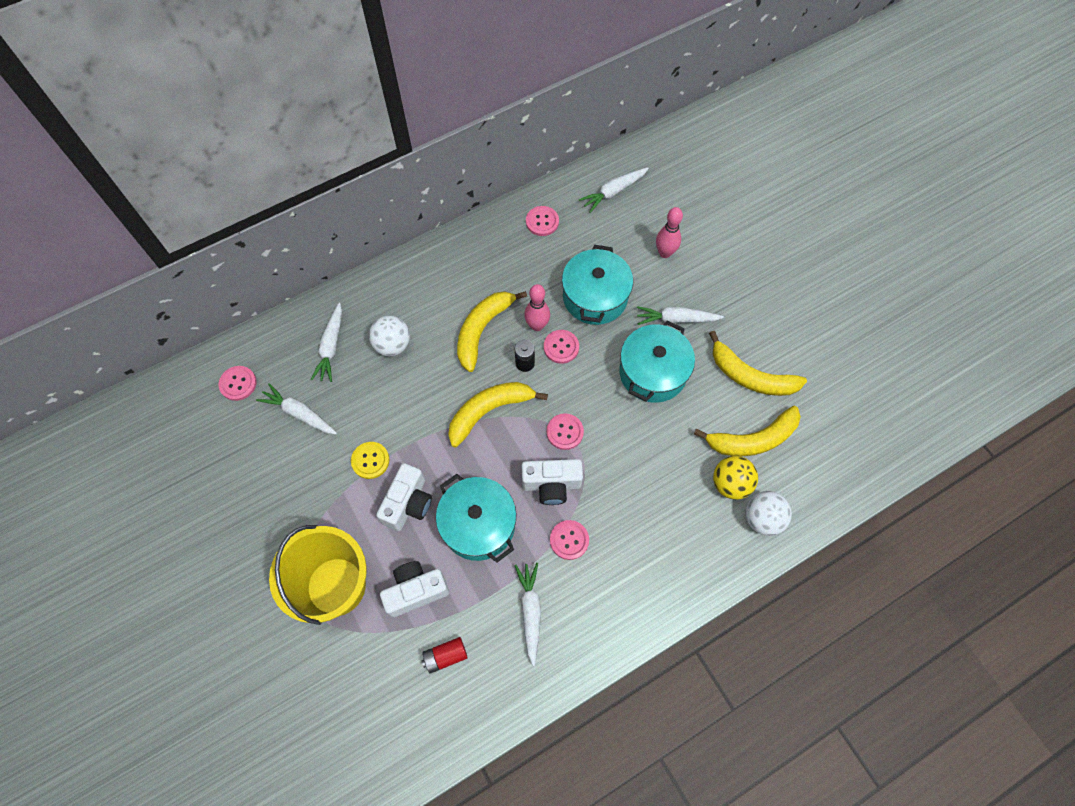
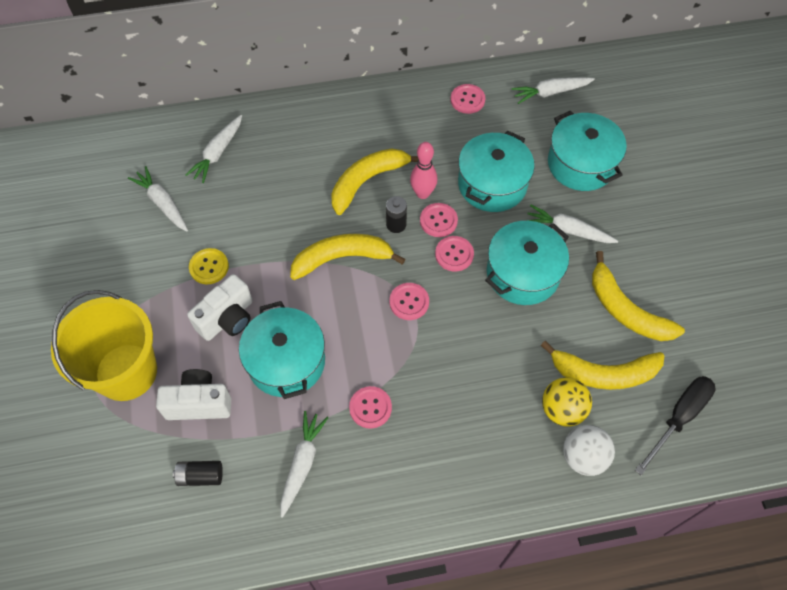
camera: 20 degrees right, 5 degrees down
pink button [218,366,257,401] -> pink button moved to [435,236,474,272]
white ball [369,316,410,356] -> none
red battery [422,637,468,674] -> black battery [173,461,223,486]
white camera [521,459,583,505] -> none
pink bowling pin [656,207,683,258] -> turquoise pot [548,110,627,191]
none -> black screwdriver [635,376,716,475]

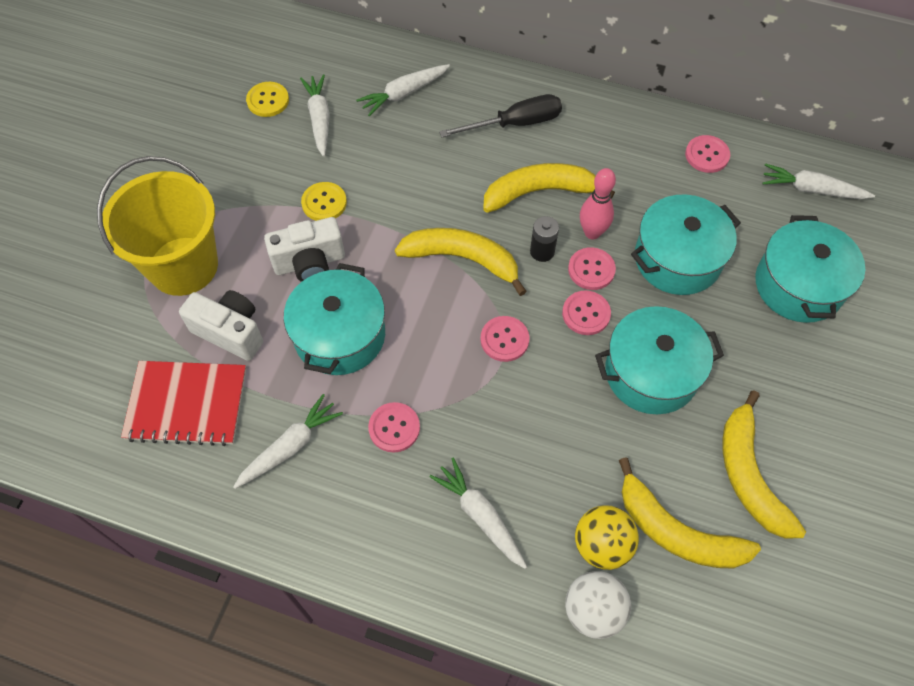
camera: 30 degrees right, 0 degrees up
black battery [173,461,223,486] -> red notebook [121,361,246,446]
white carrot [526,204,618,243] -> white carrot moved to [429,458,527,569]
black screwdriver [635,376,716,475] -> black screwdriver moved to [439,94,562,137]
none -> yellow button [246,82,289,117]

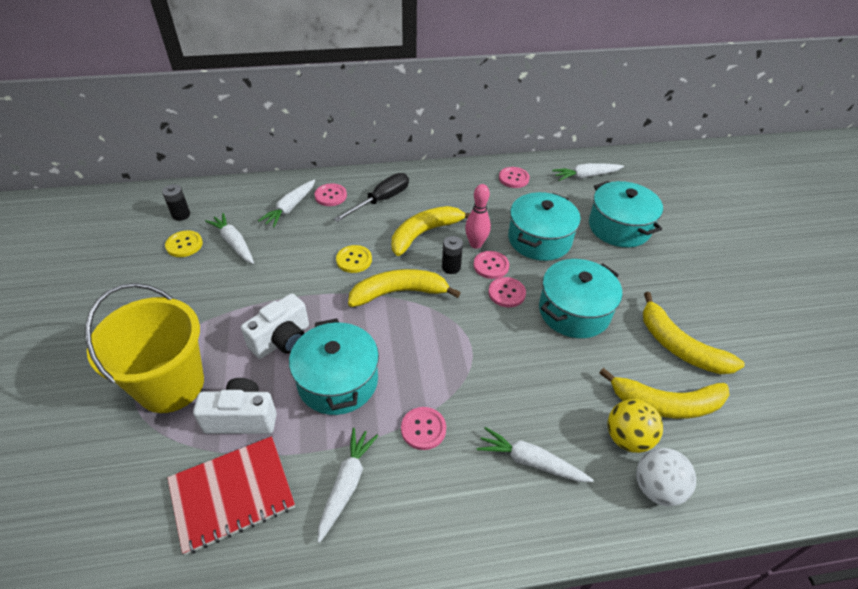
camera: 30 degrees left, 15 degrees down
yellow button [301,182,347,221] -> yellow button moved to [336,245,372,273]
pink button [480,316,529,362] -> pink button moved to [315,183,347,206]
none -> black battery [162,184,190,221]

